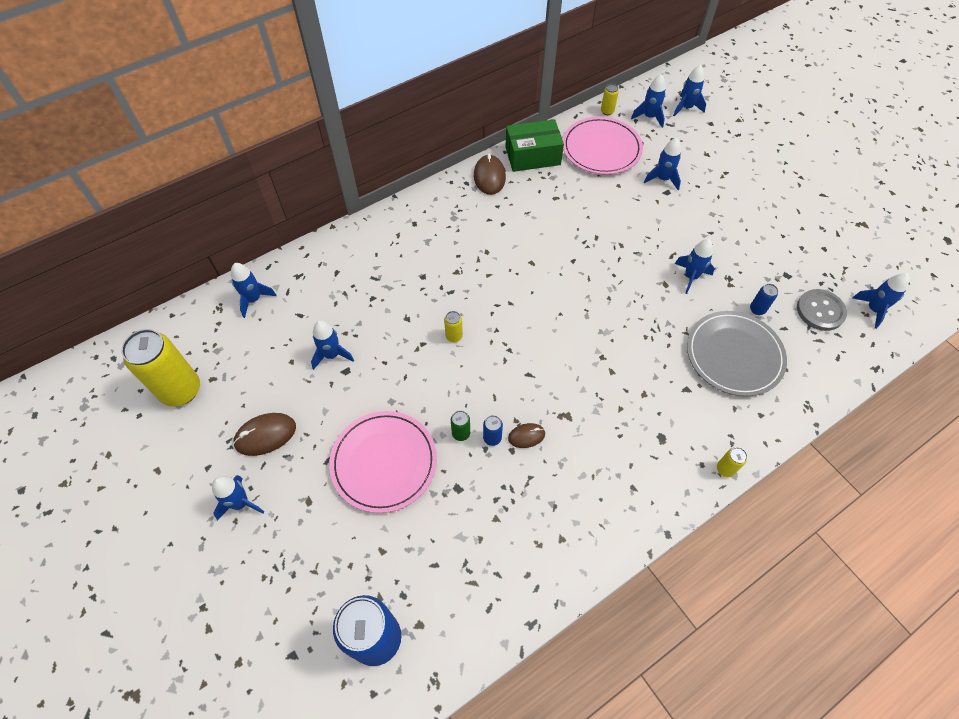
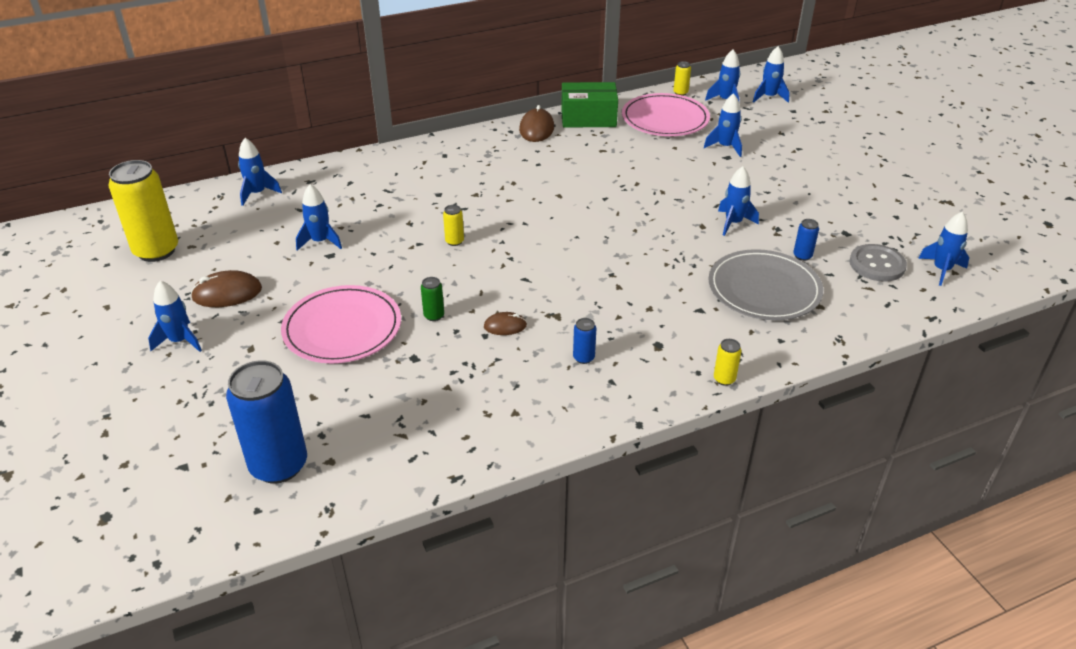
camera: 10 degrees right, 20 degrees down
blue can [483,415,503,446] -> blue can moved to [573,318,596,364]

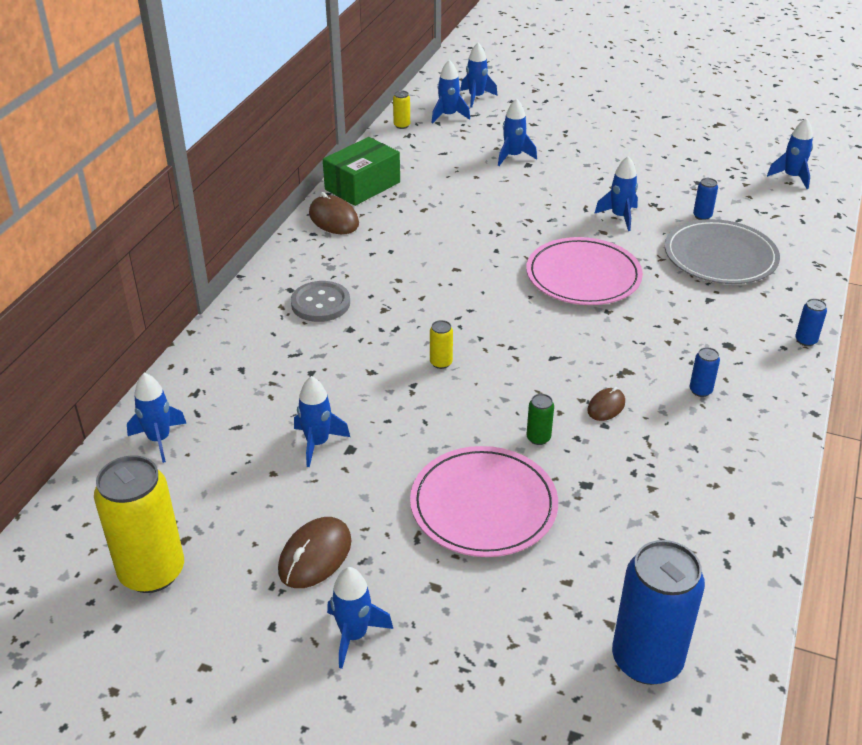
camera: 45 degrees left, 0 degrees up
pink plate [622,93,710,136] -> pink plate moved to [526,237,643,305]
yellow can [714,339,741,386] -> blue can [795,299,827,346]
grey button [849,244,907,282] -> grey button moved to [291,281,350,322]

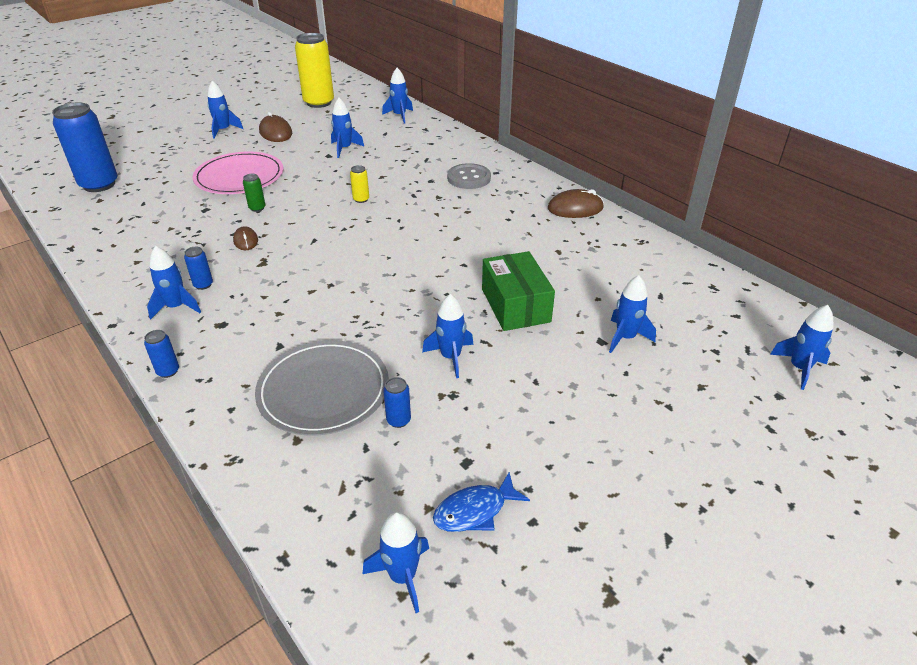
camera: 120 degrees right, 0 degrees up
green box [323,137,400,206] -> green box moved to [482,251,555,331]
yellow can [393,90,410,129] -> none
blue rocket [432,60,470,124] -> blue rocket moved to [147,246,201,320]
pink plate [526,237,643,305] -> none
none -> blue fish [433,472,530,532]

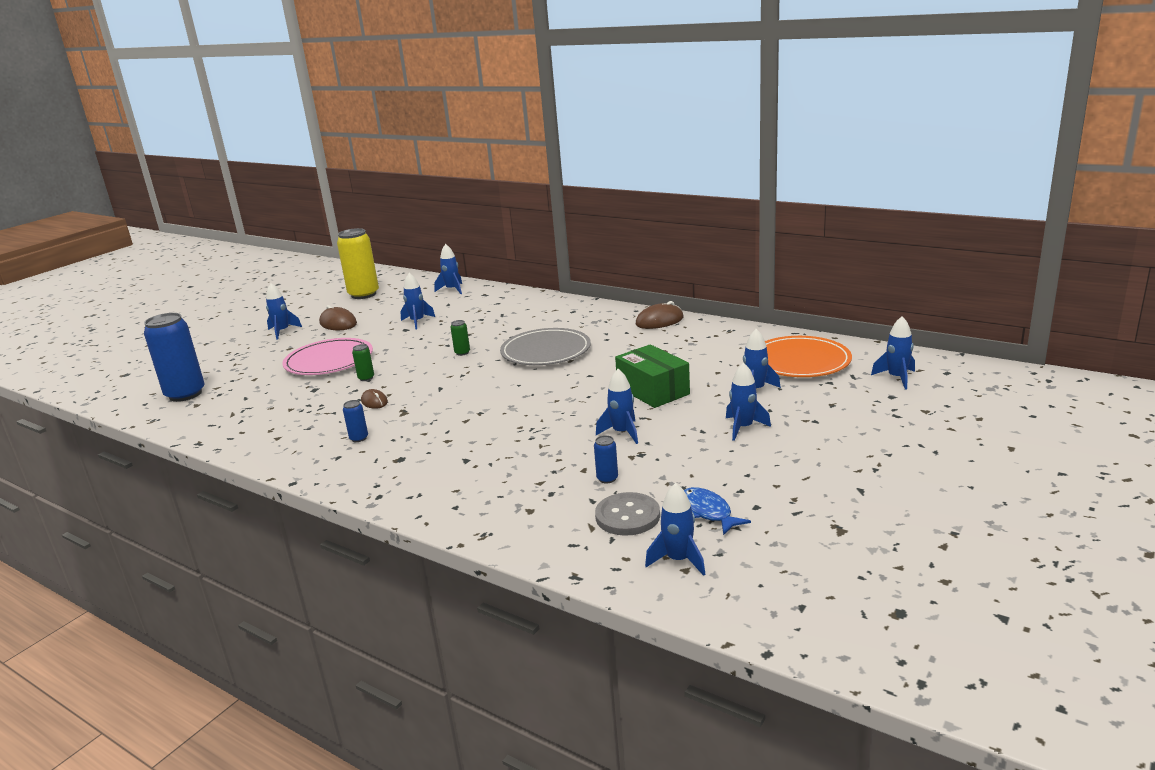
camera: 15 degrees left, 15 degrees down
blue can [144,330,179,378] -> none
blue rocket [147,246,201,320] -> blue rocket moved to [726,362,771,441]
grey plate [255,340,389,436] -> grey plate moved to [500,328,591,365]
yellow can [350,165,369,203] -> green can [450,320,470,356]
blue fish [433,472,530,532] -> blue fish turned 105 degrees clockwise [684,487,751,535]
grey button [447,163,491,189] -> grey button moved to [595,492,660,536]
none -> orange plate [765,336,852,377]

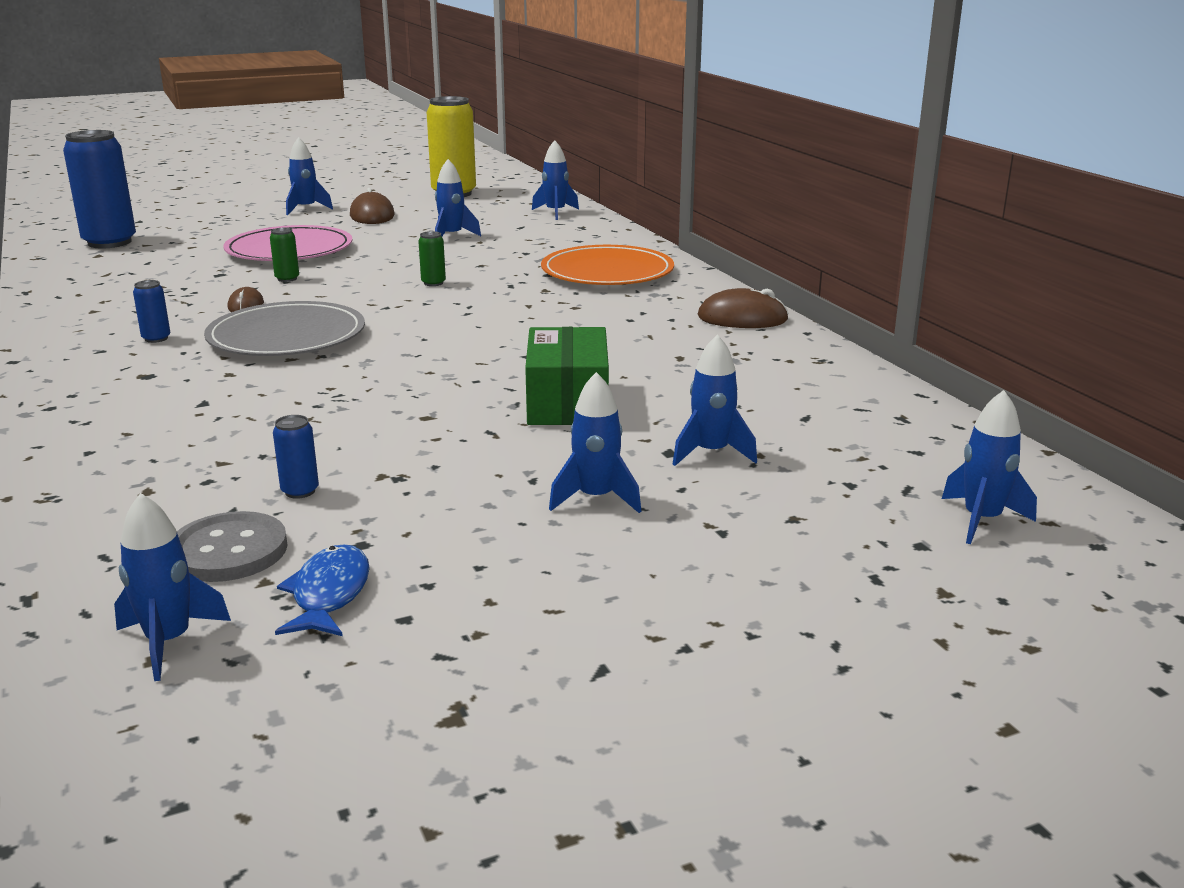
camera: 30 degrees right, 0 degrees up
grey plate [500,328,591,365] -> grey plate moved to [204,301,365,356]
blue rocket [596,369,638,444] -> none
orange plate [765,336,852,377] -> orange plate moved to [541,245,674,285]

